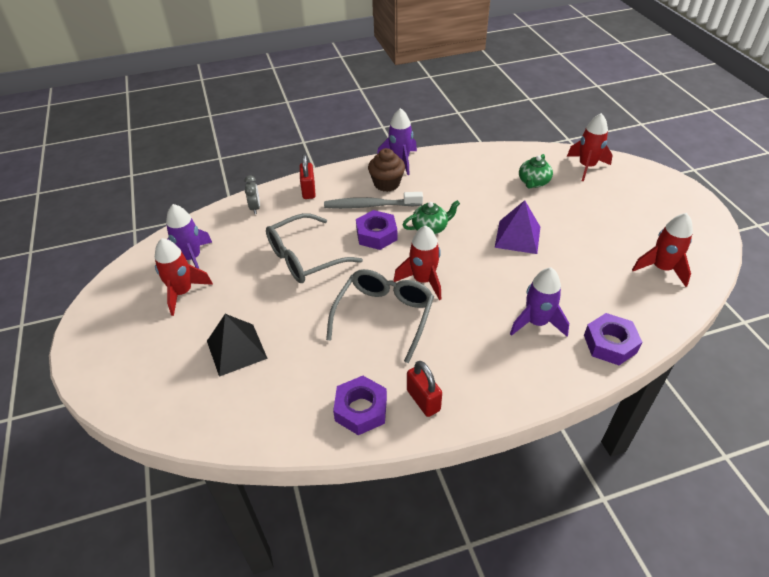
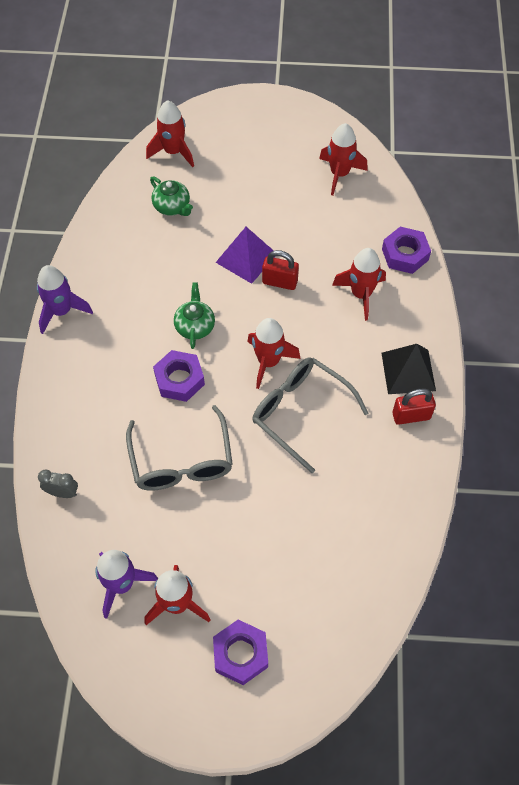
camera: 70 degrees left, 15 degrees up
black pyramid [207,314,268,377] -> black pyramid moved to [381,344,436,394]
red padlock [299,154,316,199] -> red padlock moved to [262,250,299,290]
grey toothbrush [324,192,423,209] -> none
purple nut [333,376,387,435] -> purple nut moved to [213,620,268,685]
brown cupcake [368,148,405,192] -> none
purple rocket [510,267,569,336] -> red rocket [332,248,386,321]

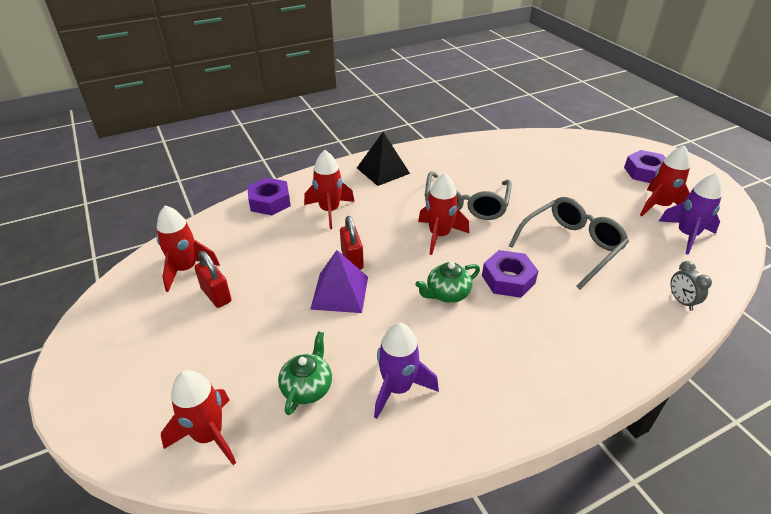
camera: 120 degrees left, 20 degrees down
purple rocket [37,265,93,334] -> purple rocket moved to [374,323,439,419]
red padlock [392,389,436,425] -> red padlock moved to [194,251,232,308]

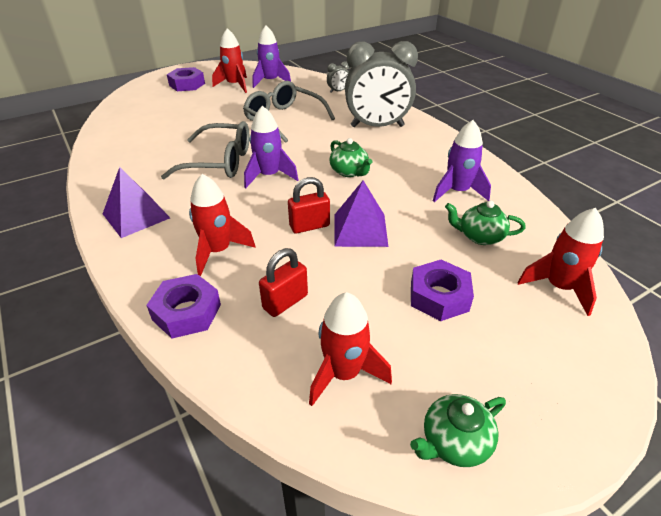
camera: 95 degrees left, 0 degrees up
red padlock [194,251,232,308] -> red padlock moved to [259,248,308,317]
black pyramid [357,132,410,186] -> purple pyramid [103,167,170,238]
red rocket [418,173,469,255] -> purple rocket [244,106,298,188]
purple nut [482,250,538,298] -> purple nut moved to [411,260,474,321]
none -> grey clock [345,41,418,127]
none -> green teapot [410,394,506,467]

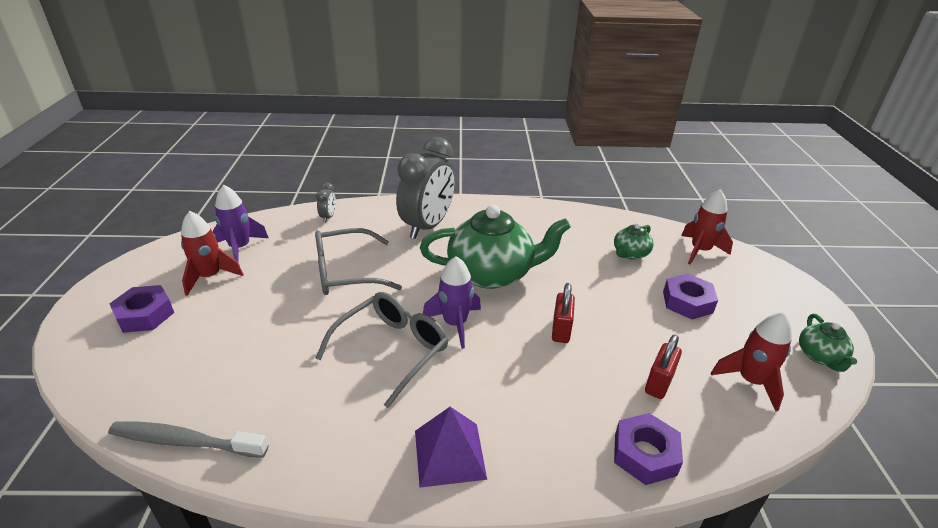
camera: 60 degrees left, 5 degrees down
red rocket [189,174,256,276] -> none
red padlock [259,248,308,317] -> red padlock turned 45 degrees clockwise [645,335,682,399]
green teapot [330,138,372,177] -> green teapot [420,205,571,289], size x2.11
purple pyramid [334,180,388,247] -> none
purple rocket [433,120,491,202] -> none
none -> grey toothbrush [108,421,268,458]

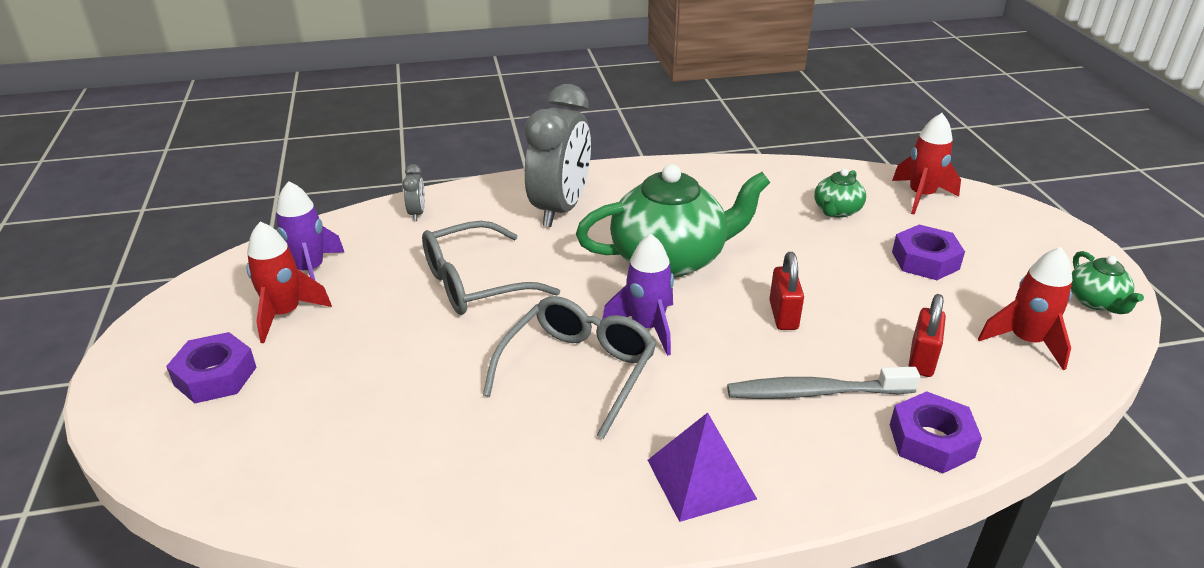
camera: 10 degrees left, 0 degrees up
grey toothbrush [108,421,268,458] -> grey toothbrush moved to [727,367,920,399]

